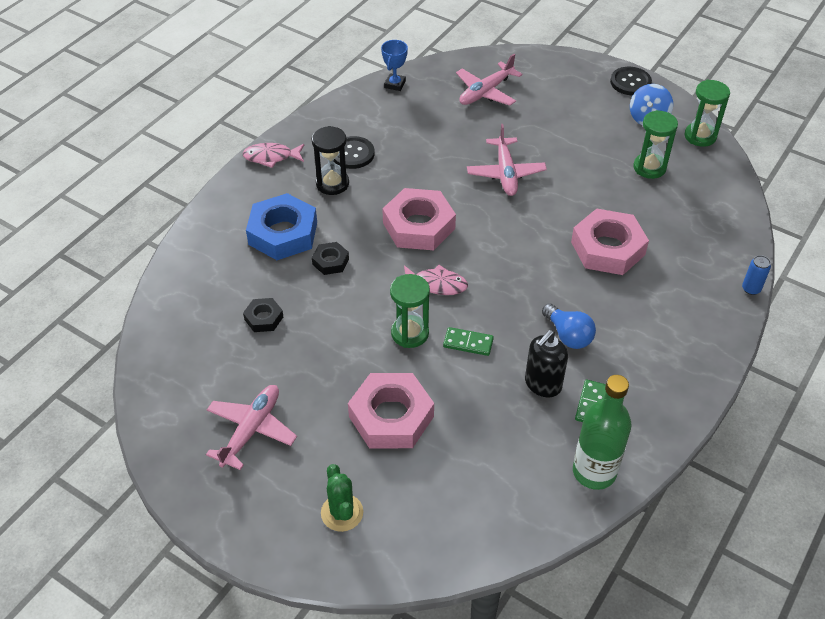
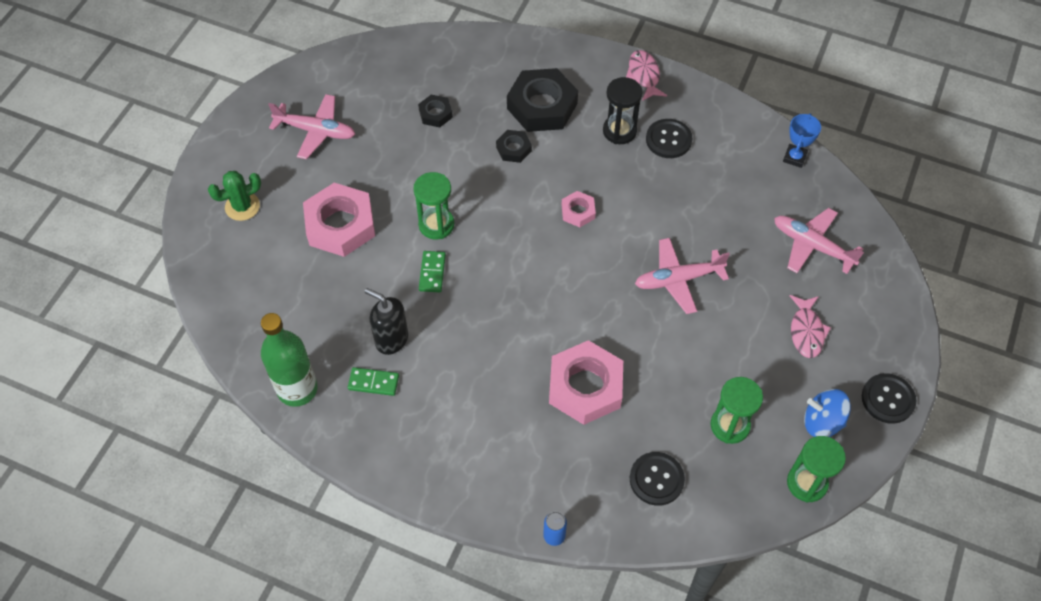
camera: 80 degrees right, 10 degrees up
blue nut [246,193,317,260] -> black nut [507,68,578,132]
blue trophy [381,40,408,91] -> blue trophy turned 75 degrees counterclockwise [783,113,821,168]
pink nut [382,188,456,250] -> pink nut [562,191,596,227], size x0.49
pink fish [404,265,468,295] -> pink fish moved to [790,295,831,358]
blue light bulb [542,303,596,349] -> none
none -> black button [630,452,685,506]

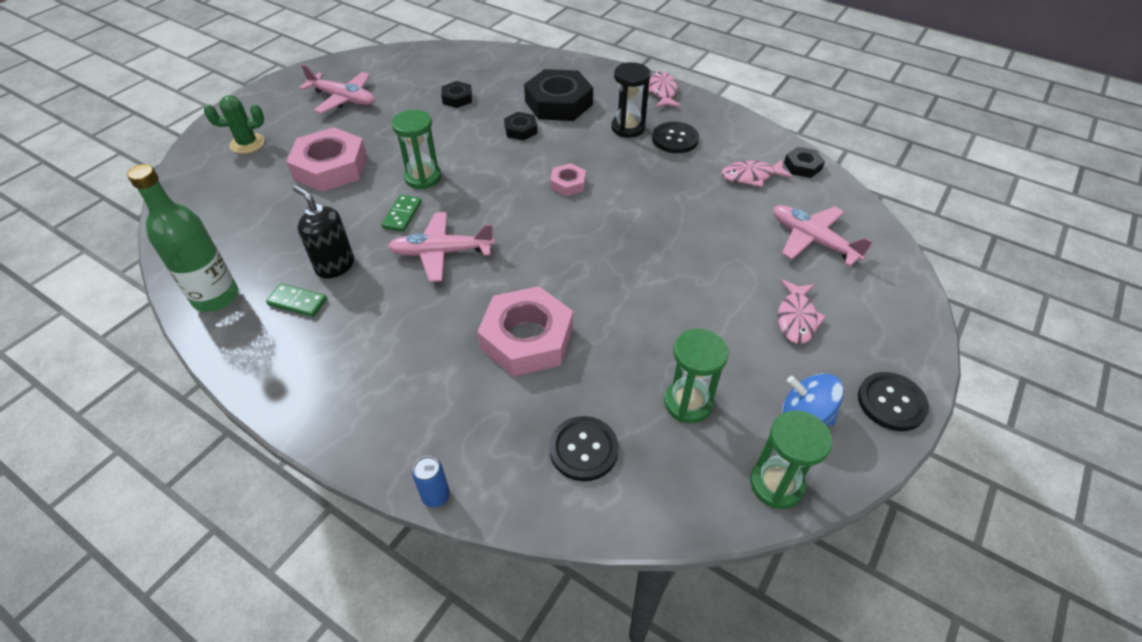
camera: 10 degrees right, 10 degrees down
pink plane [635,238,730,314] -> pink plane moved to [388,212,495,282]
blue trophy [783,113,821,168] -> black nut [784,147,825,178]
none -> pink fish [721,160,793,187]

